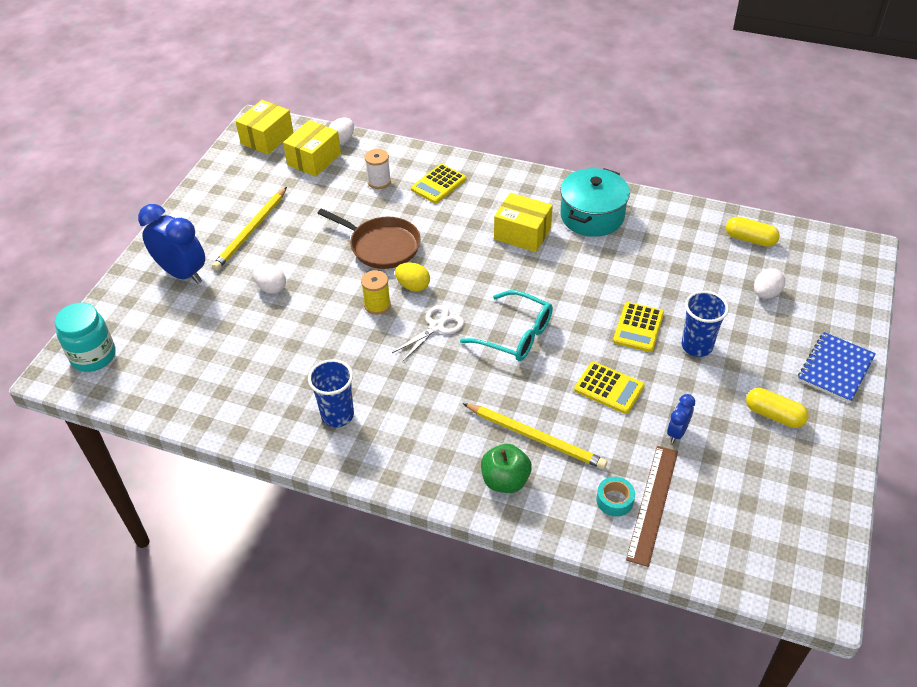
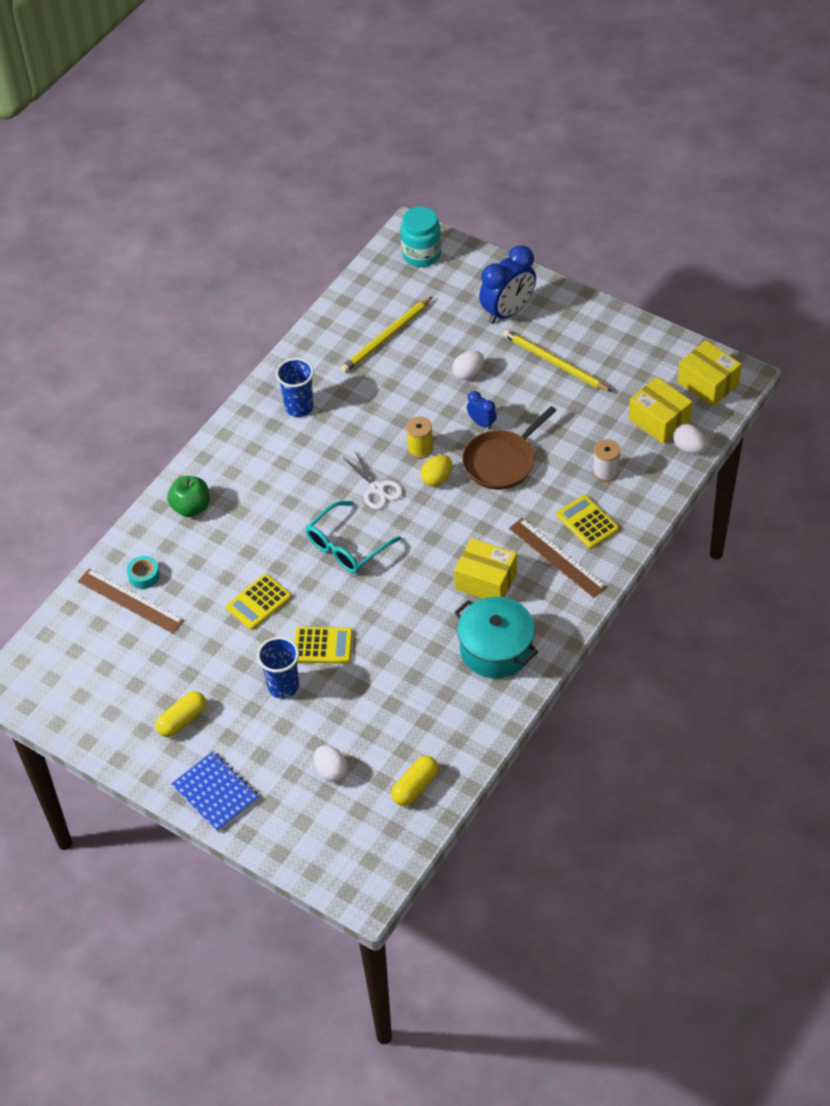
camera: 105 degrees right, 5 degrees up
yellow pencil [463,403,607,469] -> yellow pencil moved to [340,296,433,373]
yellow box [494,193,553,252] -> yellow box turned 75 degrees clockwise [454,538,517,599]
yellow calculator [613,302,664,352] -> yellow calculator turned 150 degrees clockwise [295,627,353,664]
blue clock [667,394,695,443] -> blue clock moved to [467,391,497,430]
none -> brown ruler [509,518,607,598]

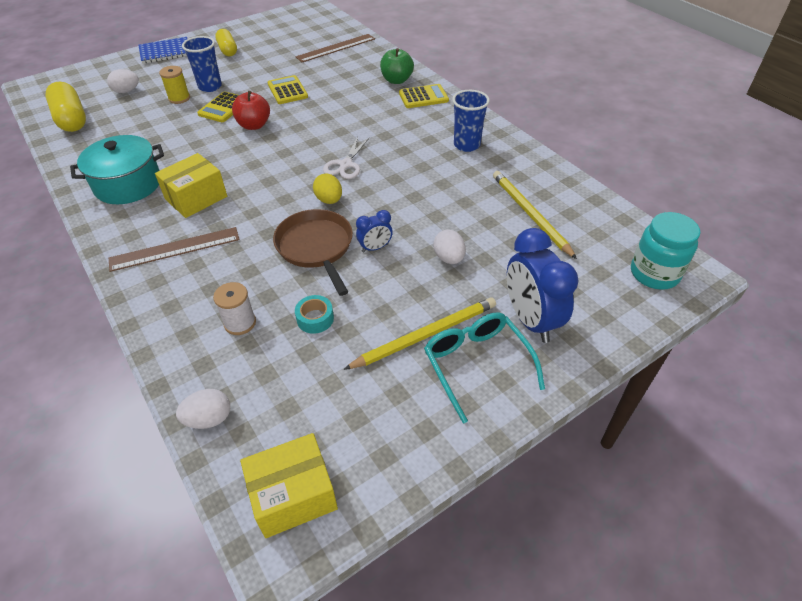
camera: 110 degrees right, 5 degrees down
turquoise tape [127,556,160,589] -> turquoise tape moved to [295,295,334,334]
turquoise glasses [305,501,402,573] -> turquoise glasses moved to [424,313,545,424]
white scissors [343,451,403,510] -> white scissors turned 60 degrees counterclockwise [323,136,370,179]
yellow capsule [391,756,438,806] -> yellow capsule [45,82,86,132], size x1.53
yellow spool [406,416,433,459] -> yellow spool moved to [159,66,190,104]
yellow calculator [556,495,619,549] -> yellow calculator moved to [399,84,449,108]
yellow box [629,377,692,444] -> none
none -> red apple [232,91,270,130]

